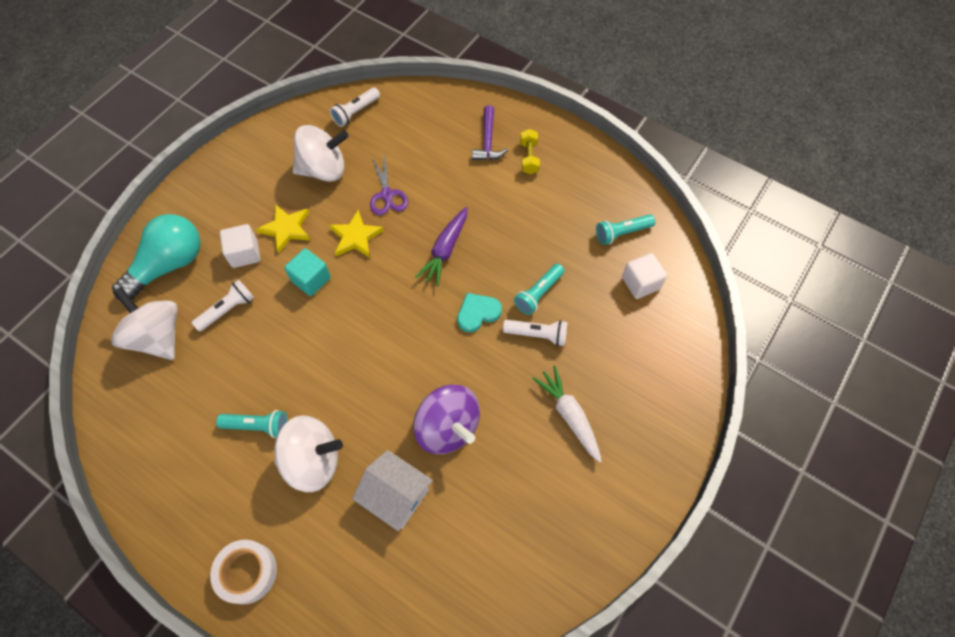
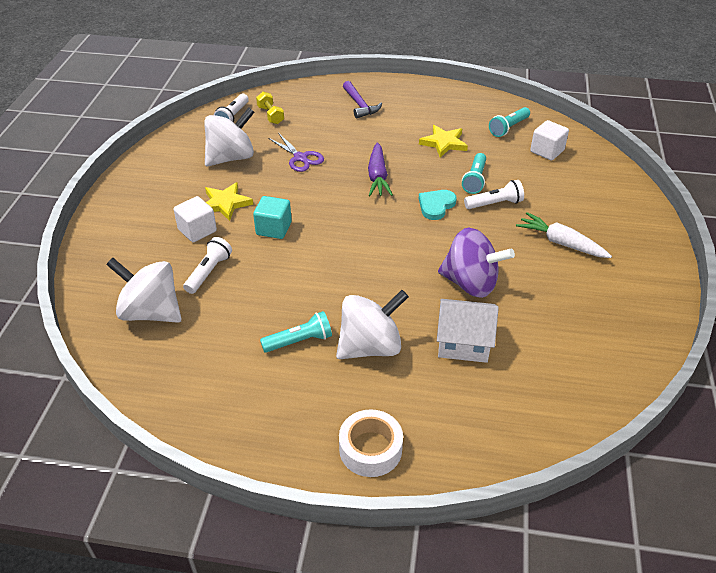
camera: 25 degrees left, 20 degrees down
turquoise light bulb [112,214,201,300] -> none
yellow star [329,210,384,257] -> yellow star moved to [419,125,468,157]
yellow dumbbell [520,129,540,174] -> yellow dumbbell moved to [256,92,284,124]

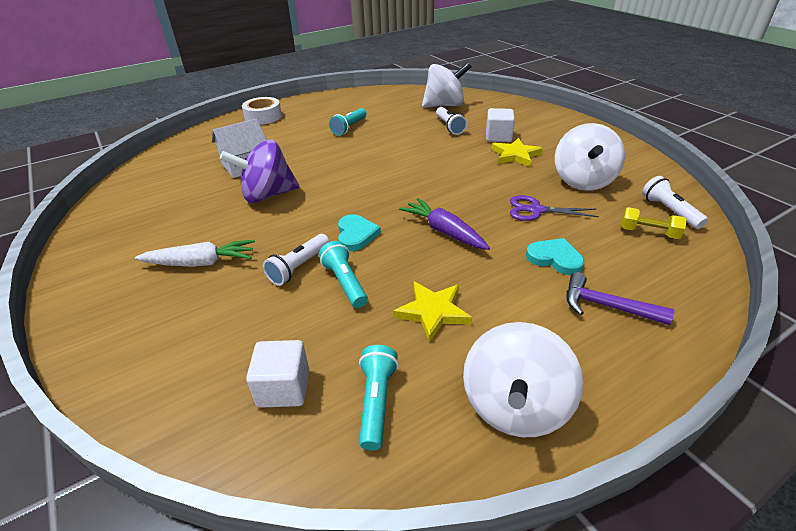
camera: 140 degrees right, 5 degrees down
turquoise cube [253,196,292,239] -> none
white spinning top [336,290,409,359] -> white spinning top moved to [463,322,583,437]
none -> turquoise heart [526,238,585,275]

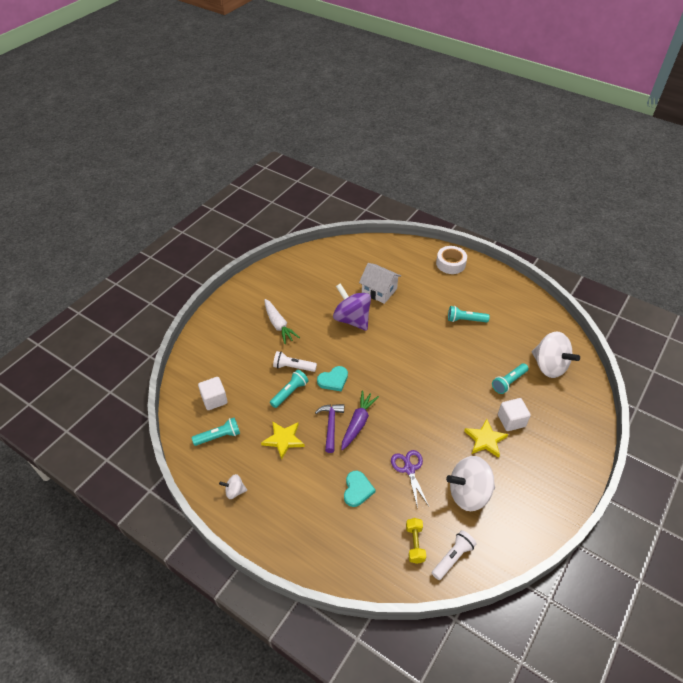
camera: 65 degrees right, 10 degrees up
white flashlight [436,107,467,135] -> turquoise flashlight [492,363,529,394]
white spinning top [463,322,583,437] -> white spinning top [219,474,247,499], size x0.47
purple hammer [566,272,674,325] -> purple hammer moved to [315,404,344,453]

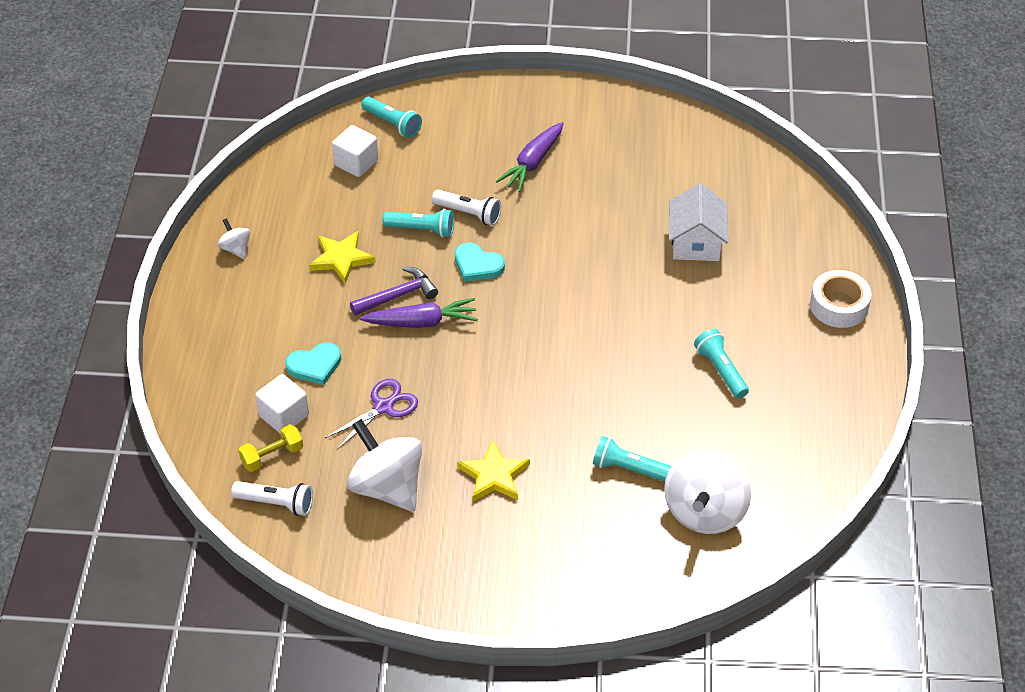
camera: 60 degrees right, 0 degrees up
turquoise flashlight [192,417,240,446] -> turquoise flashlight moved to [361,96,422,138]
white carrot [264,299,300,344] -> purple carrot [496,122,564,192]
white flashlight [273,351,317,372] -> white flashlight turned 135 degrees clockwise [432,190,501,225]
purple spinning top [333,283,371,331] -> none
white cube [498,398,531,431] -> white cube moved to [255,374,309,434]

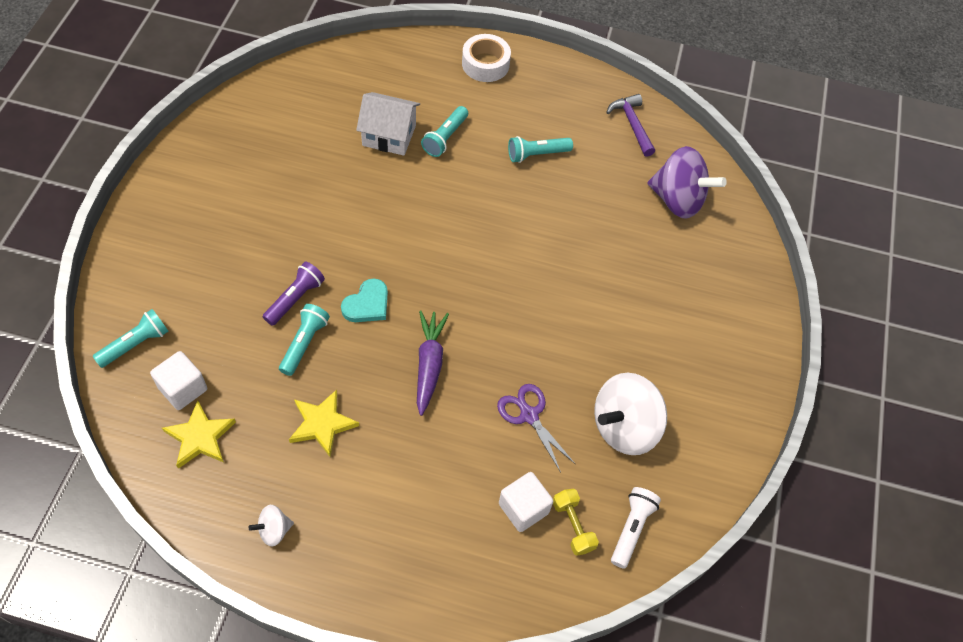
camera: 85 degrees left, 10 degrees up
turquoise heart [285,342,342,385] -> none
purple hammer [350,267,438,316] -> purple hammer moved to [606,94,655,157]
white flashlight [432,190,501,225] -> purple flashlight [263,261,325,326]
yellow star [457,440,530,502] -> yellow star moved to [162,400,236,469]
purple carrot [496,122,564,192] -> none
turquoise flashlight [593,436,672,482] -> turquoise flashlight moved to [421,106,468,157]
white spinning top [664,449,751,534] -> purple spinning top [648,146,727,219]

